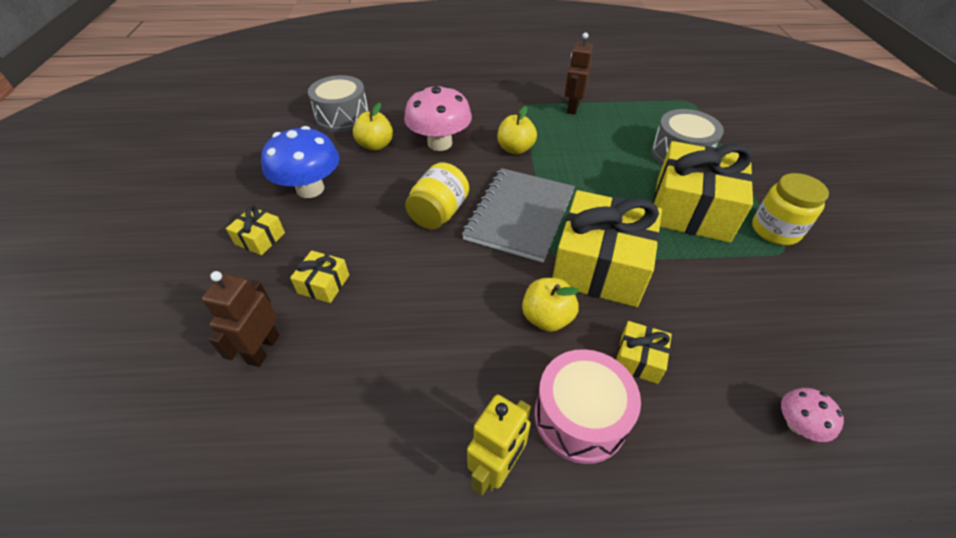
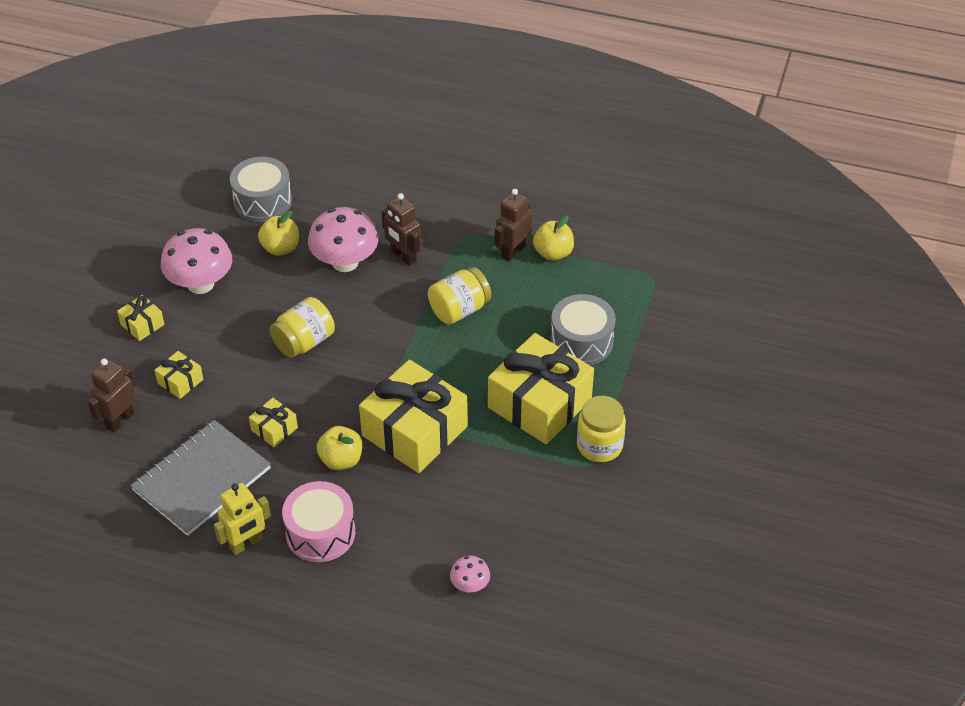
camera: 20 degrees right, 0 degrees up
blue mushroom [261,126,340,198] -> pink mushroom [161,228,232,294]
grey notebook [462,168,575,263] -> grey notebook moved to [130,420,271,536]
yellow apple [497,106,537,155] -> yellow apple moved to [533,216,574,261]
yellow gift [616,321,672,384] -> yellow gift moved to [249,398,298,447]
none -> brown robot [382,193,421,266]
none -> yellow jar [428,267,491,324]

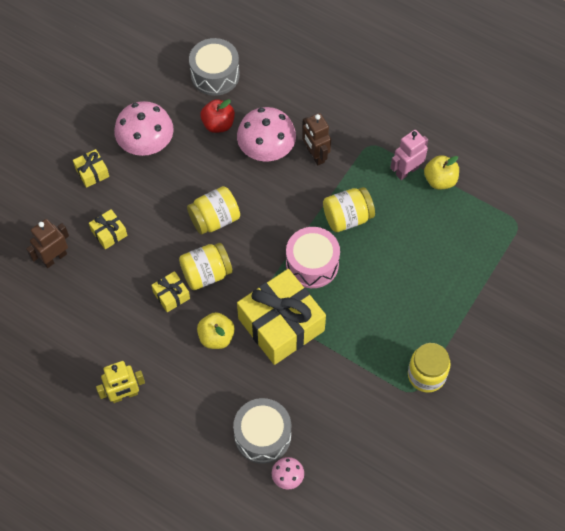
camera: 15 degrees right, 15 degrees up
grey notebook [130,420,271,536] -> none
yellow apple [258,211,299,256] -> red apple [200,99,235,133]
pink drum [282,481,355,562] -> pink drum moved to [286,227,340,288]
yellow gift [488,333,594,444] -> none
brown robot [495,189,532,262] -> pink robot [390,130,428,180]
grey drum [550,294,616,365] -> grey drum moved to [233,398,291,464]
none -> yellow jar [179,243,233,290]

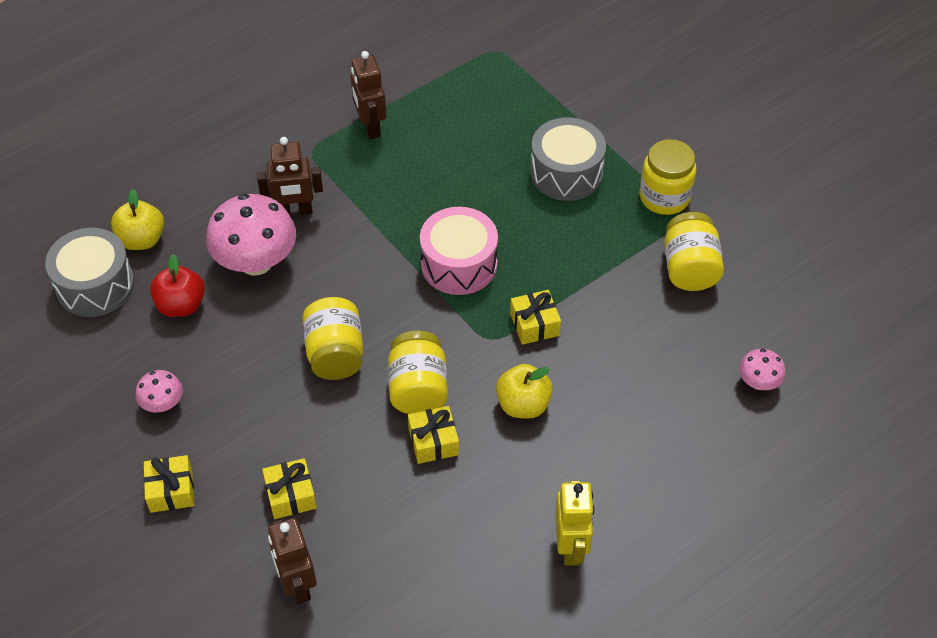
camera: 70 degrees left, 10 degrees down
pink mushroom [114,101,174,156] -> pink mushroom [136,370,183,413], size x0.49
grey drum [233,398,291,464] -> grey drum moved to [530,117,606,201]
yellow gift [237,269,326,365] -> yellow gift [510,290,561,345], size x0.44
yellow jar [323,187,375,232] -> yellow jar moved to [664,212,724,291]
pink robot [390,130,428,180] -> brown robot [350,51,386,139]
yellow apple [424,155,459,189] -> yellow apple moved to [111,189,164,250]

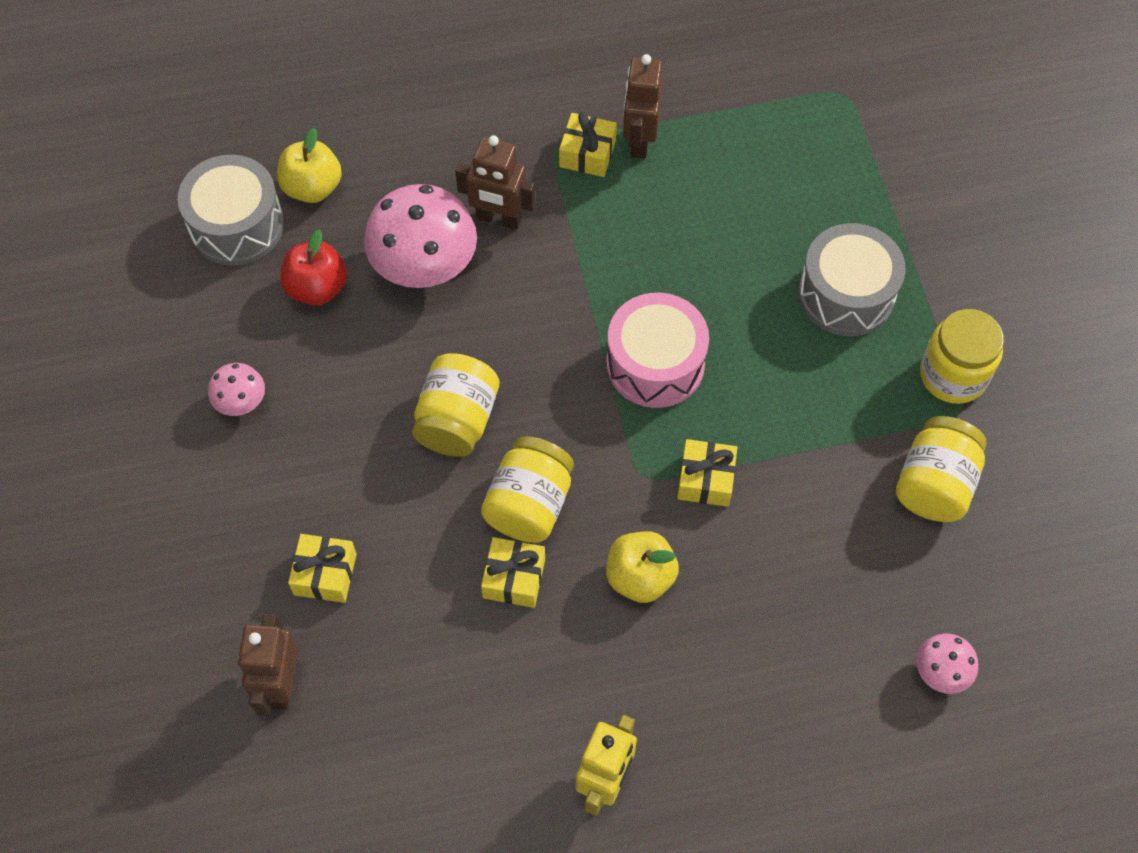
camera: 25 degrees right, 10 degrees up
yellow gift [144,455,194,513] -> yellow gift moved to [559,112,617,177]

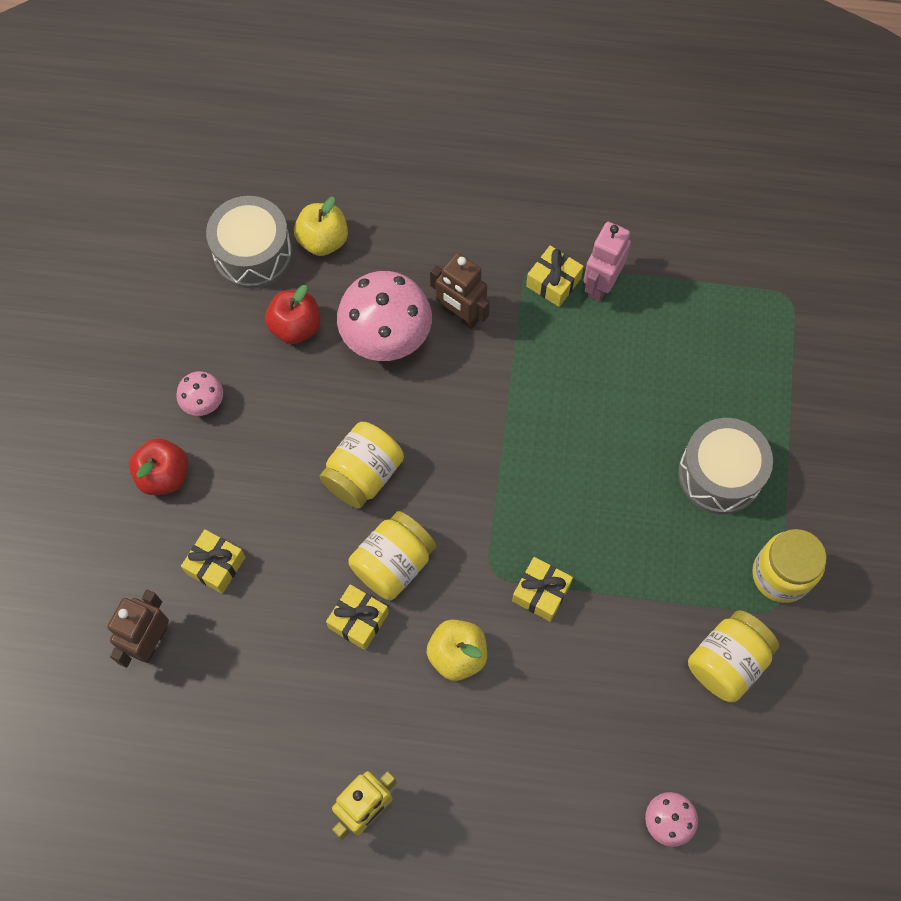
camera: 20 degrees right, 5 degrees up
pink drum [607,293,709,408] -> none
brown robot [623,54,663,159] -> pink robot [583,222,631,302]
none -> red apple [129,438,188,495]

